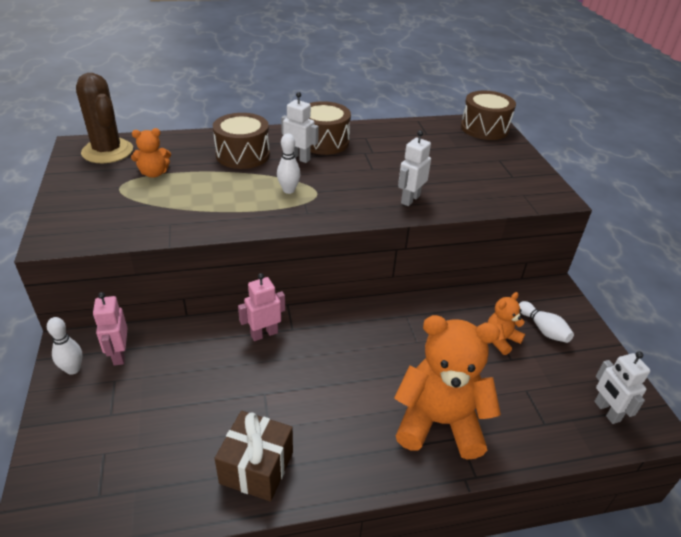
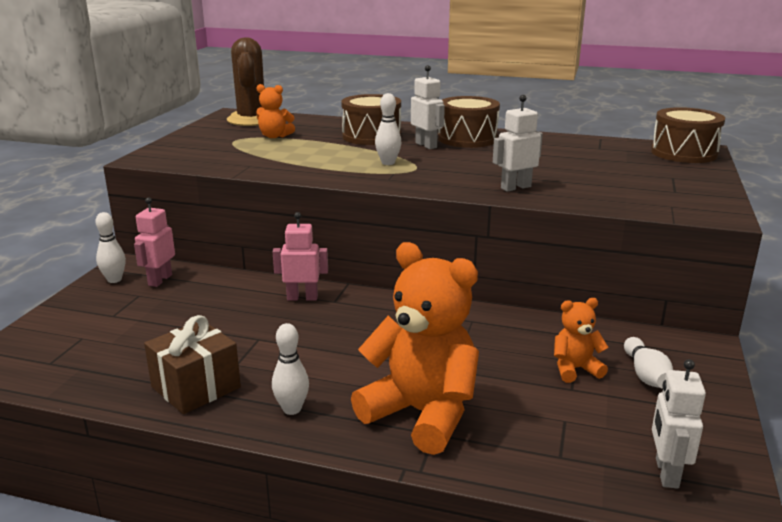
camera: 30 degrees right, 15 degrees down
none -> white bowling pin [272,323,309,415]

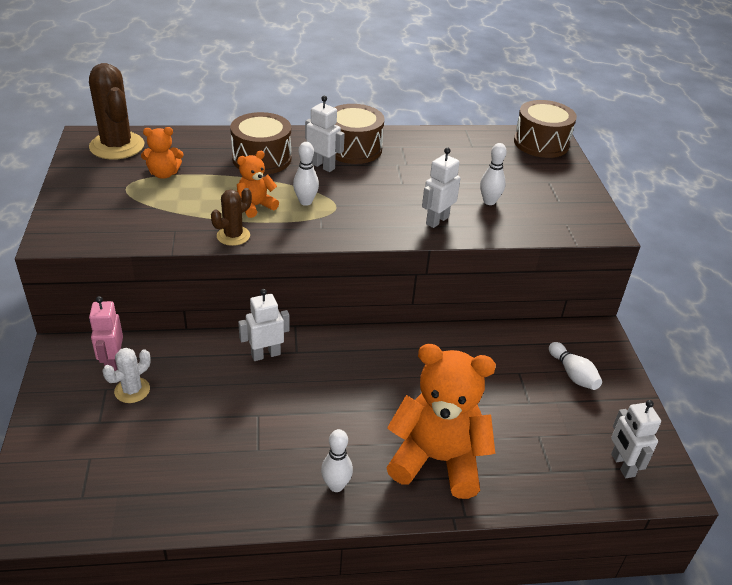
camera: 25 degrees left, 15 degrees up
white bowling pin [95,212,126,283] -> white bowling pin moved to [480,143,507,205]
brown gift [144,315,241,414] -> none
pink robot [273,212,328,301] -> white robot [238,289,290,361]
orange teddy bear [554,298,609,383] -> orange teddy bear moved to [237,151,279,218]
none -> white cactus [103,348,151,403]
none -> brown cactus [211,188,252,246]

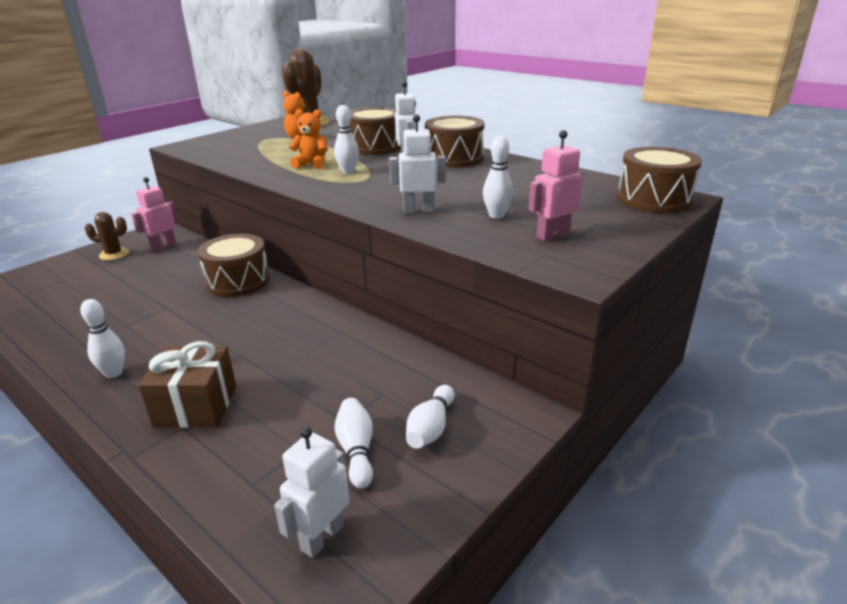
camera: 50 degrees right, 10 degrees down
white cactus [103,348,151,403] -> none
brown cactus [211,188,252,246] -> brown cactus moved to [85,212,129,260]
white robot [238,289,290,361] -> brown drum [197,234,270,297]
orange teddy bear [386,344,496,499] -> brown gift [138,341,236,428]
none -> white bowling pin [334,398,373,489]
none -> pink robot [528,130,583,241]

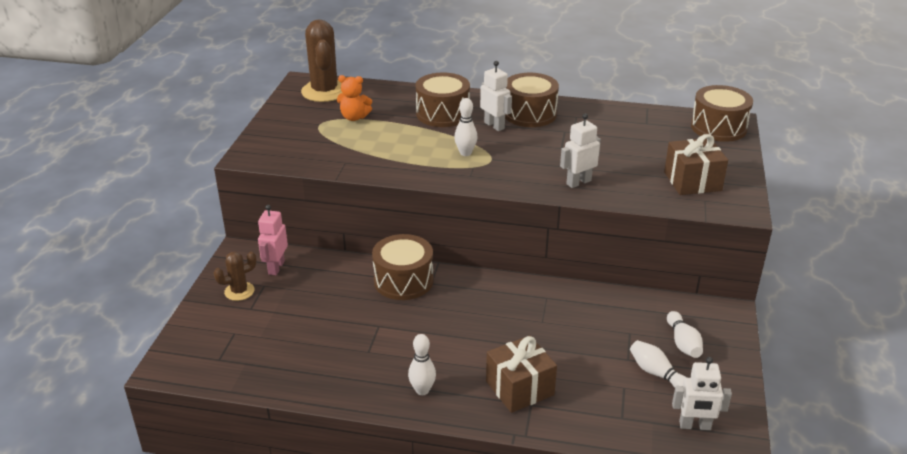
camera: 30 degrees left, 5 degrees up
white robot [274,427,350,558] -> white robot turned 90 degrees counterclockwise [672,357,732,430]
orange teddy bear [289,109,328,169] -> none
white bowling pin [483,136,513,219] -> none
pink robot [528,130,583,241] -> brown gift [664,134,728,195]

